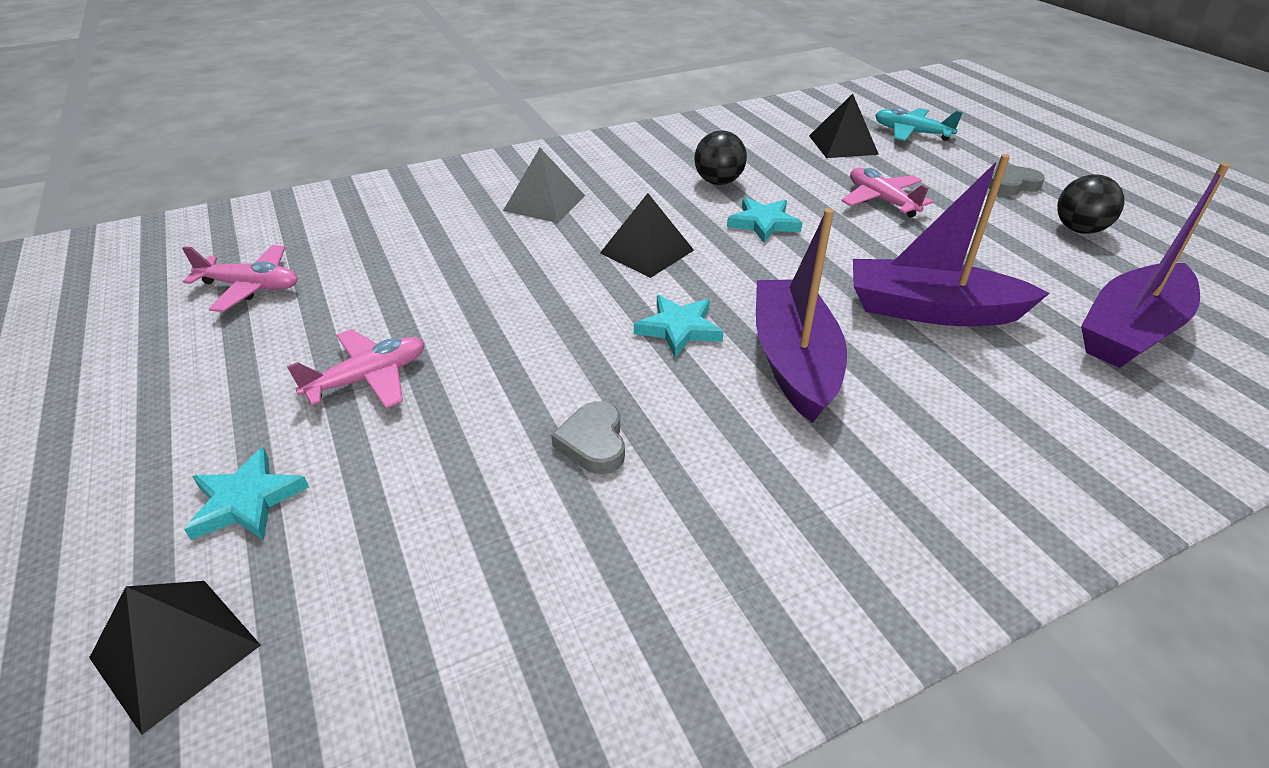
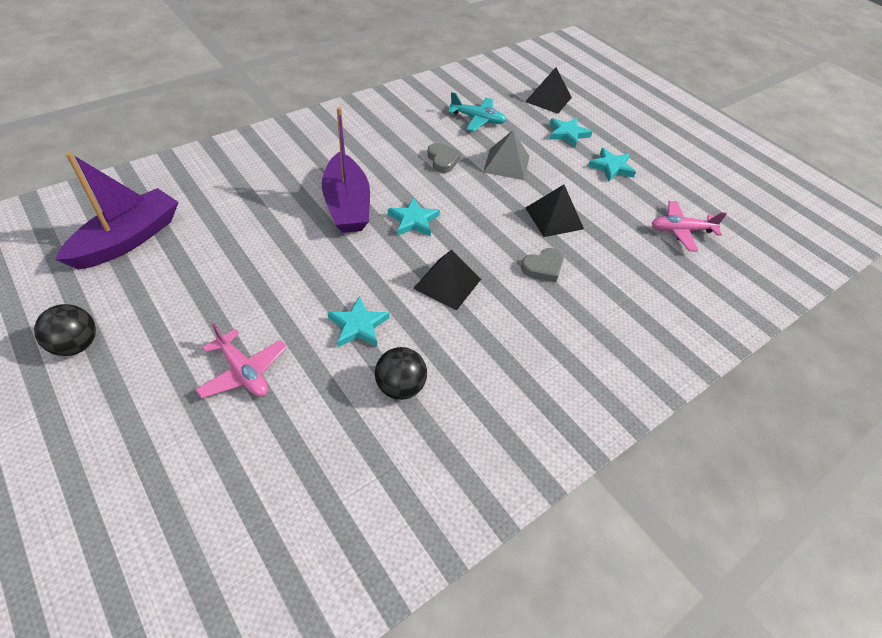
camera: 165 degrees right, 10 degrees up
pink plane [287,329,425,408] -> none
grey pyramid [503,148,585,223] -> grey pyramid moved to [483,130,529,180]
black pyramid [809,94,879,158] -> black pyramid moved to [526,185,584,237]
purple boat [853,154,1050,326] -> none
turquoise plane [875,107,963,141] -> turquoise plane moved to [448,92,506,132]
grey heart [989,164,1045,196] -> grey heart moved to [521,248,564,282]
none -> turquoise star [588,148,636,182]

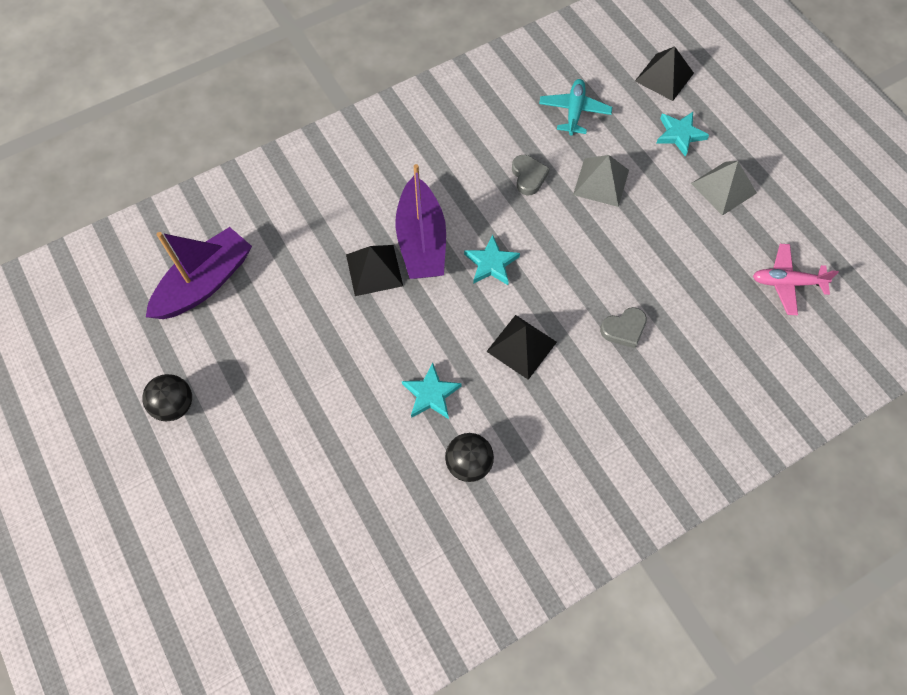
camera: 10 degrees right, 15 degrees up
pink plane [195,323,287,398] -> none
turquoise plane [448,92,506,132] -> turquoise plane turned 105 degrees counterclockwise [539,79,612,135]
black pyramid [526,185,584,237] -> black pyramid moved to [346,245,403,296]
turquoise star [588,148,636,182] -> grey pyramid [691,161,757,216]

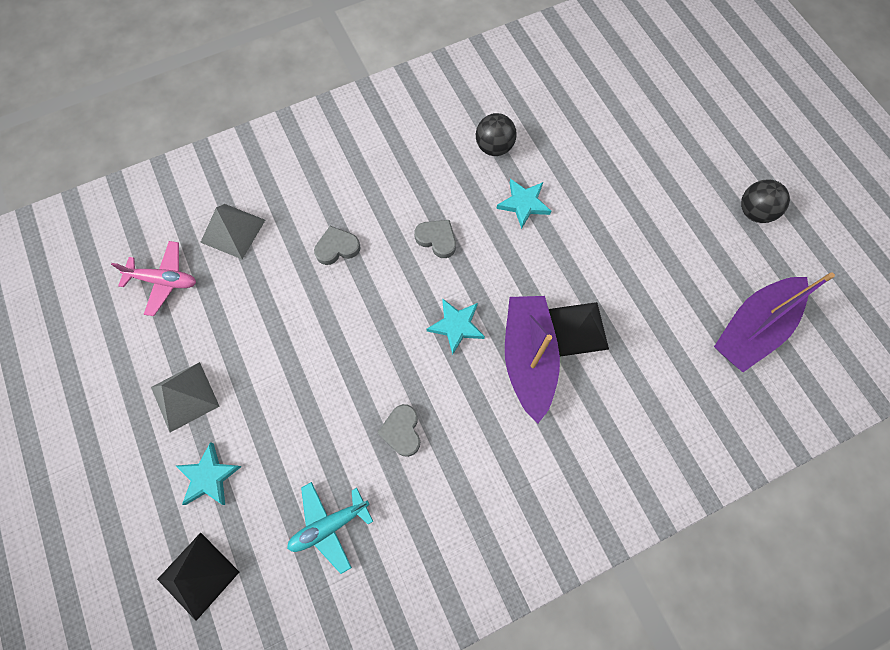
camera: 175 degrees left, 5 degrees up
black pyramid [486,315,557,380] -> grey heart [414,220,456,258]
turquoise plane [539,79,612,135] -> turquoise plane turned 45 degrees clockwise [287,482,373,574]
grey pyramid [573,155,629,207] -> grey pyramid moved to [200,204,265,259]

